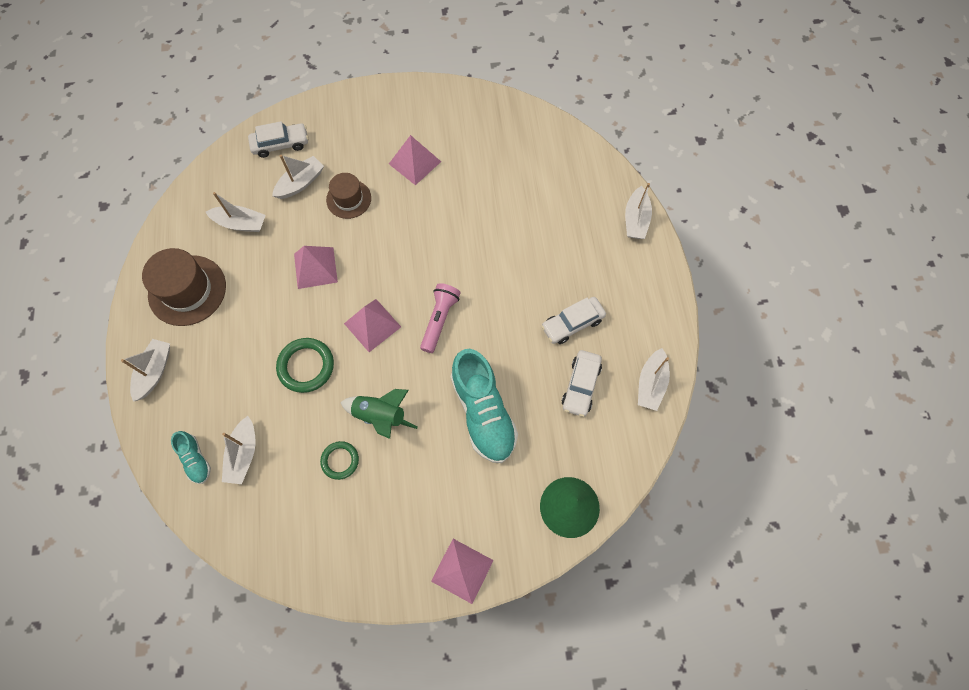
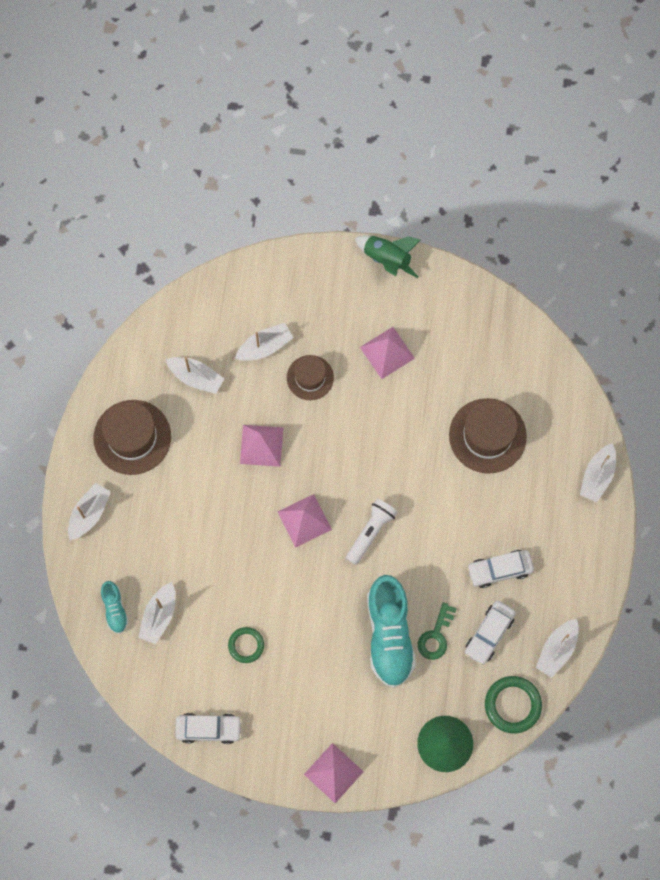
camera: 15 degrees right, 5 degrees up
white car [248,121,308,158] -> white car moved to [175,713,242,744]
green ring [276,338,334,393] -> green ring moved to [485,676,542,733]
green rocket [340,389,418,439] -> green rocket moved to [355,235,421,278]
pink flashlight [420,283,461,353] -> white flashlight [346,498,398,565]
none -> green key [418,602,457,660]
none -> brown hat [449,398,527,474]

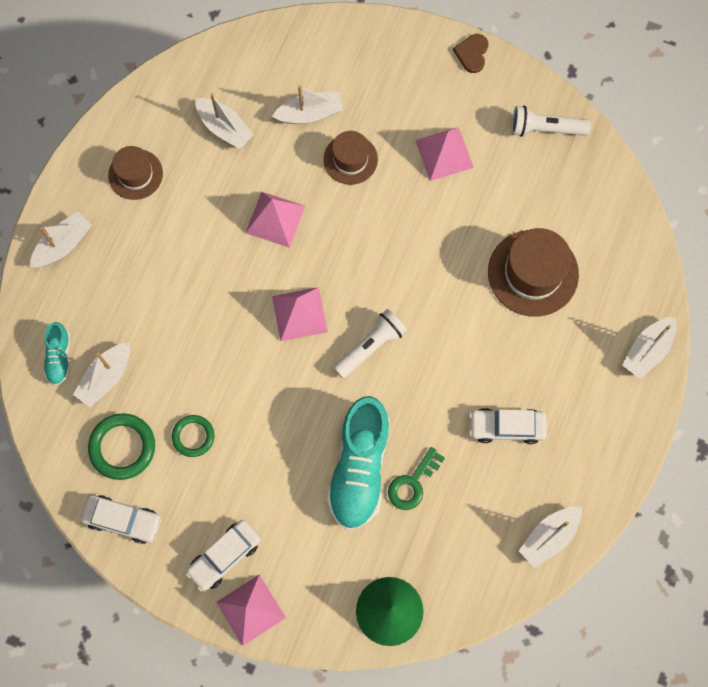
camera: 15 degrees right, 0 degrees up
brown hat [94,400,171,475] -> brown hat [108,146,163,200], size x0.61
green rocket [355,235,421,278] -> brown heart [453,34,488,73]
white car [465,601,516,665] -> white car moved to [186,520,261,592]
green ring [485,676,542,733] -> green ring moved to [88,413,155,480]
none -> white flashlight [512,106,591,137]

